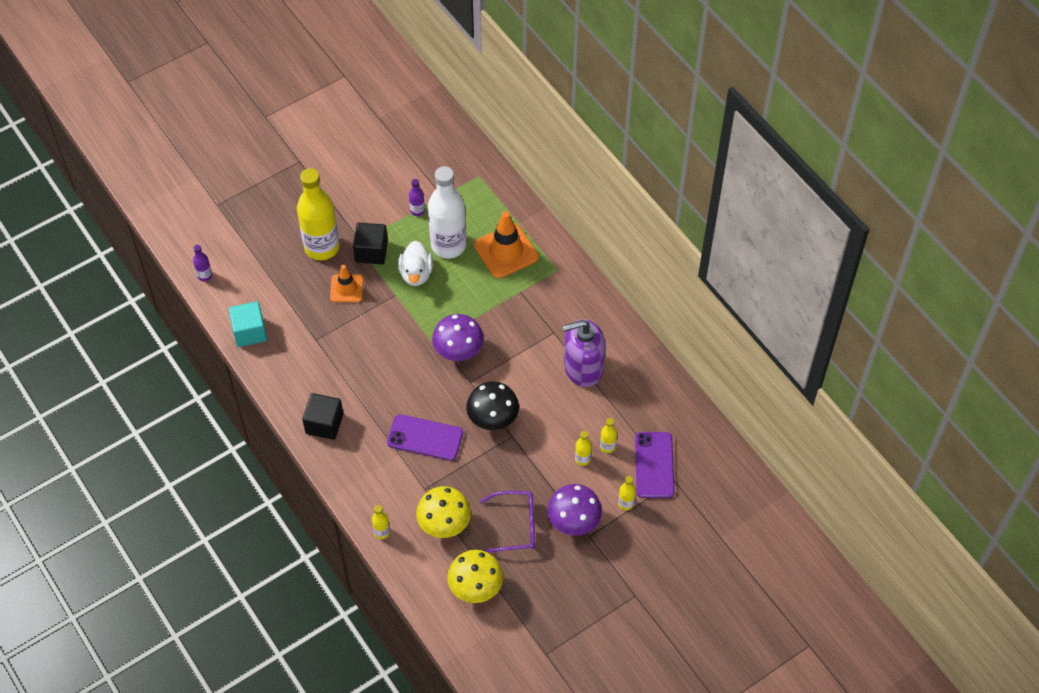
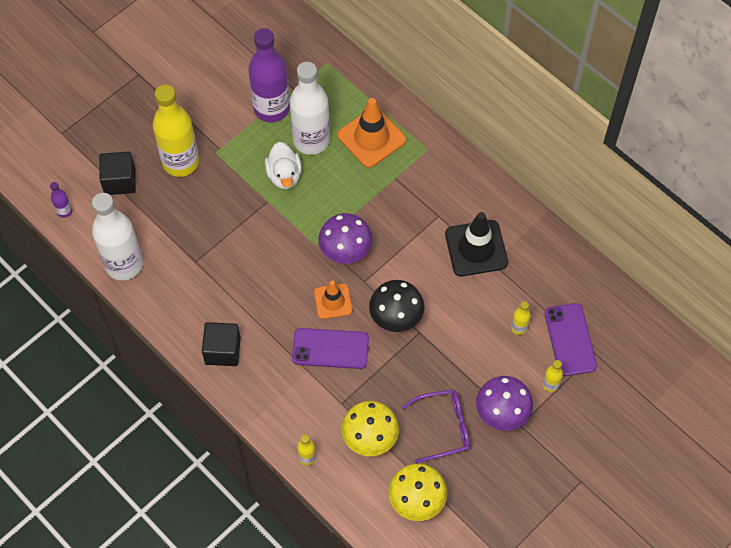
camera: 10 degrees left, 5 degrees up
turquoise cube [229,301,267,347] -> white bottle [92,193,143,280]
orange traffic cone [330,265,364,302] -> orange traffic cone moved to [314,280,352,319]
black cube [353,223,388,264] -> black cube moved to [99,152,136,195]
purple bottle [409,179,425,216] -> purple bottle [248,28,290,123], size x2.42
purple soap dispenser [563,319,605,387] -> black traffic cone [445,212,508,276]
yellow bottle [575,431,592,466] -> none

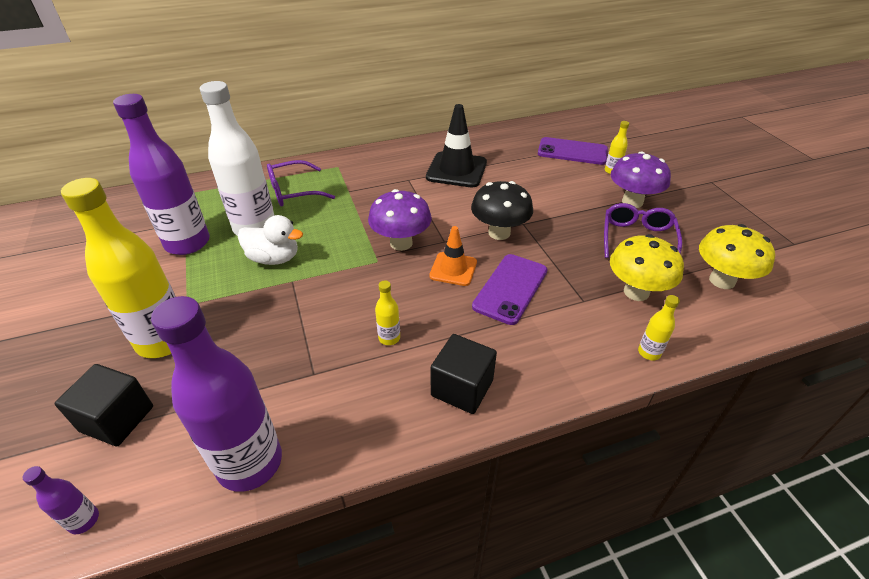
camera: 65 degrees left, 20 degrees down
white bottle [92,193,143,280] -> purple bottle [151,296,282,492]
orange traffic cone [337,98,406,168] -> purple glasses [267,160,335,206]
yellow bottle [511,301,531,335] -> yellow bottle moved to [375,280,400,345]

